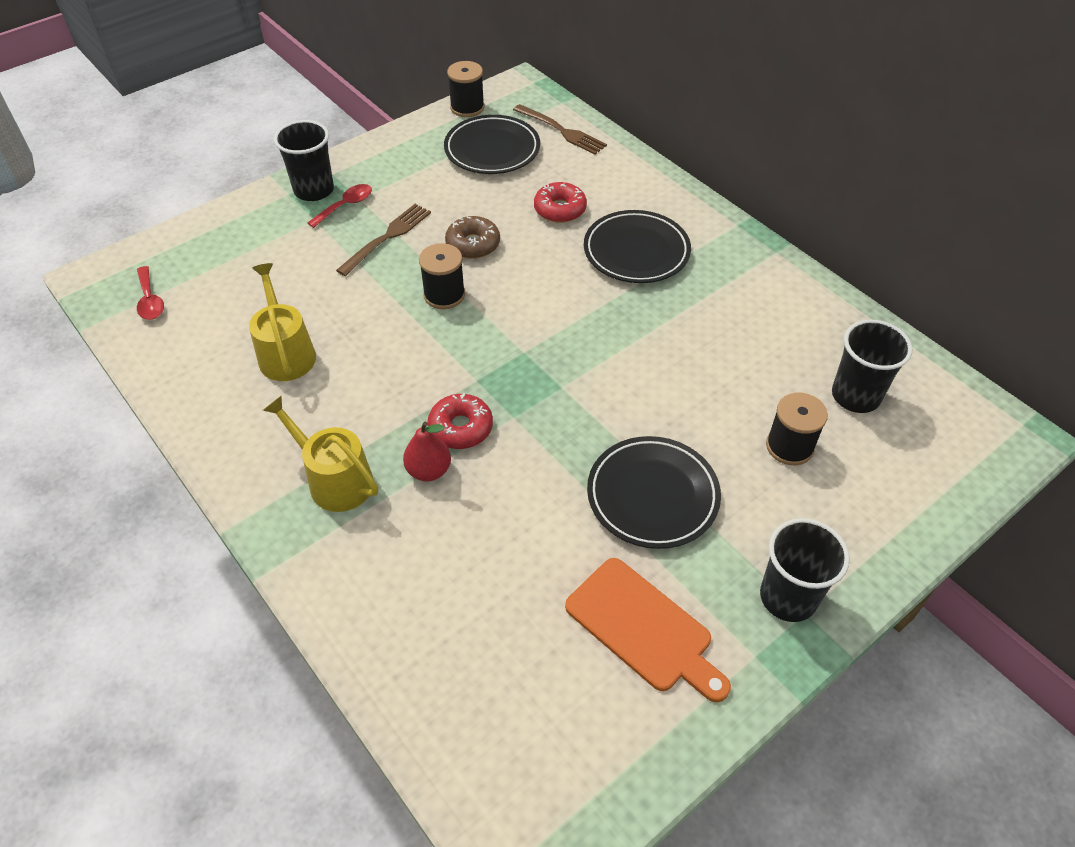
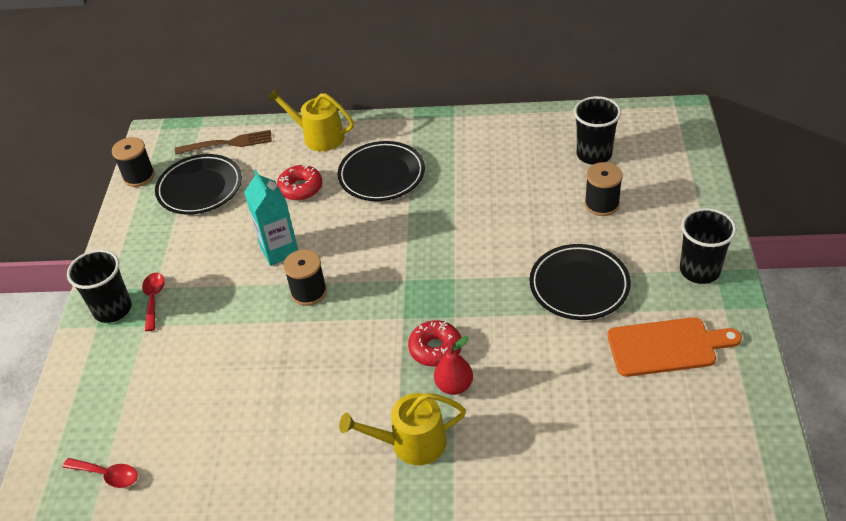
camera: 45 degrees left, 5 degrees down
yellow watering can [249,263,316,381] -> yellow watering can moved to [267,88,354,151]
brown fork [336,204,431,276] -> none
brown donut [445,216,500,259] -> turquoise carton [244,170,298,266]

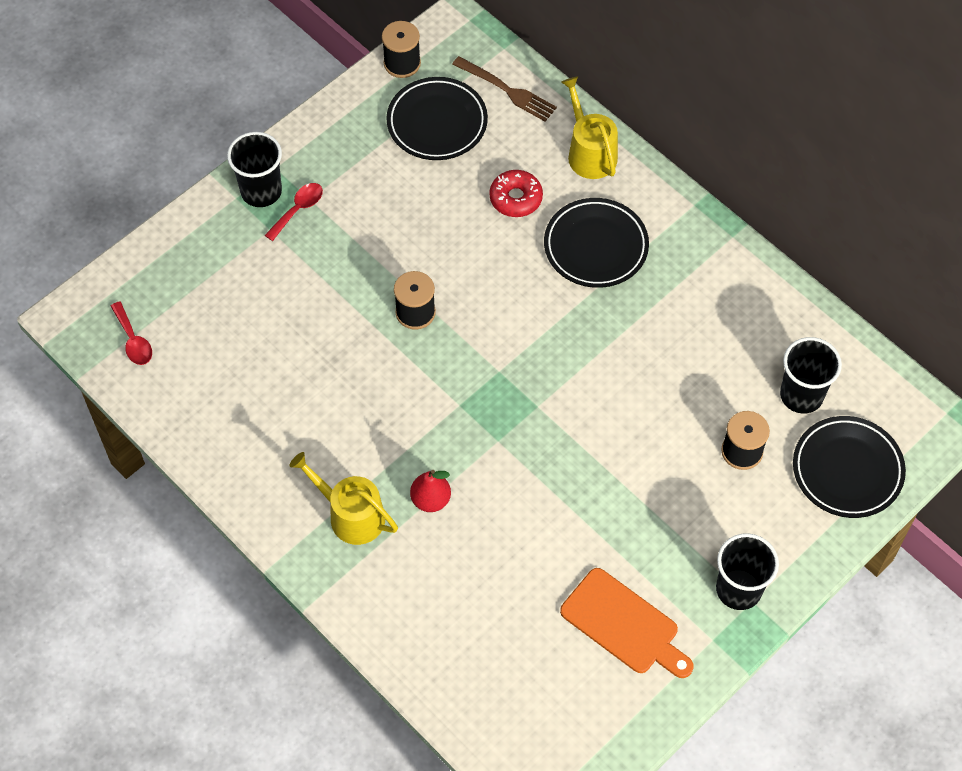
camera: 40 degrees right, 15 degrees up
turquoise carton [244,170,298,266] -> none
red donut [408,320,461,367] -> none
black plate [530,244,631,320] -> black plate moved to [793,416,906,518]

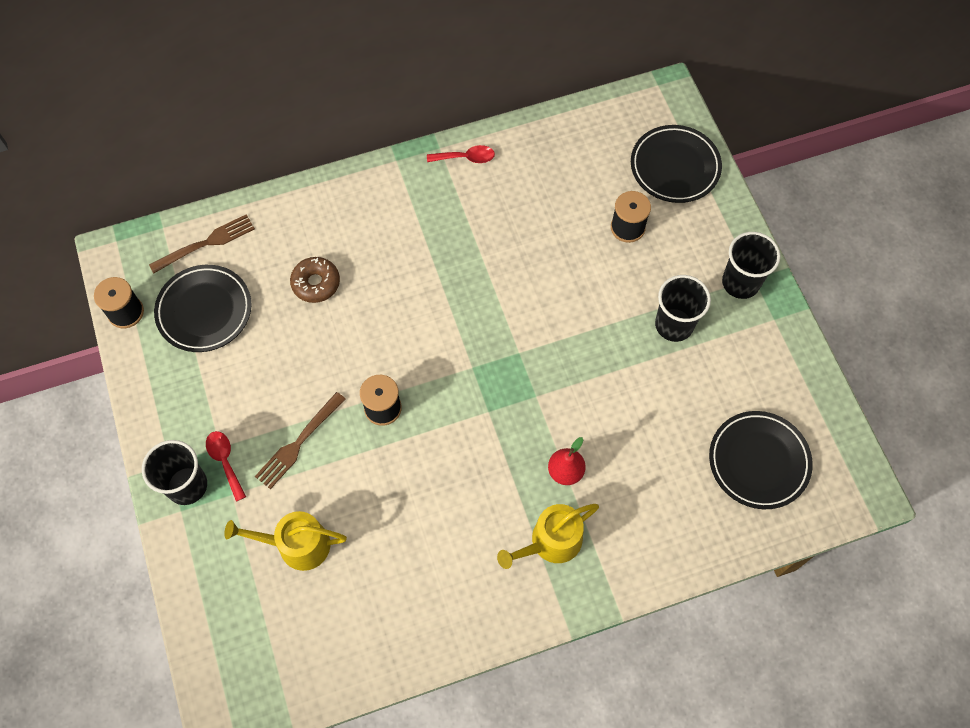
camera: 65 degrees left, 5 degrees up
red spoon [111,301,152,365] -> red spoon moved to [427,145,495,163]
red donut [489,170,543,217] -> brown donut [290,257,340,303]
black plate [544,198,649,288] -> black plate moved to [709,411,813,509]
orange cutting board [560,568,694,678] -> none
yellow watering can [561,76,618,179] -> yellow watering can moved to [224,511,347,571]
black cup [780,337,842,414] -> black cup moved to [655,275,711,342]
none -> brown fork [255,392,346,489]

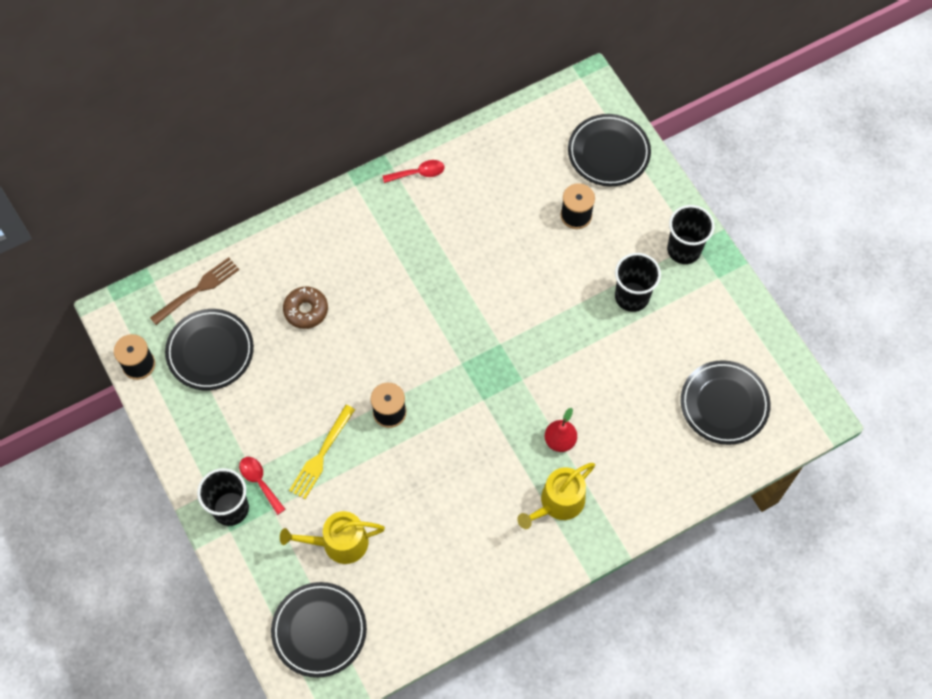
camera: 10 degrees left, 0 degrees up
brown fork [255,392,346,489] -> yellow fork [289,405,355,499]
none -> black plate [271,582,367,678]

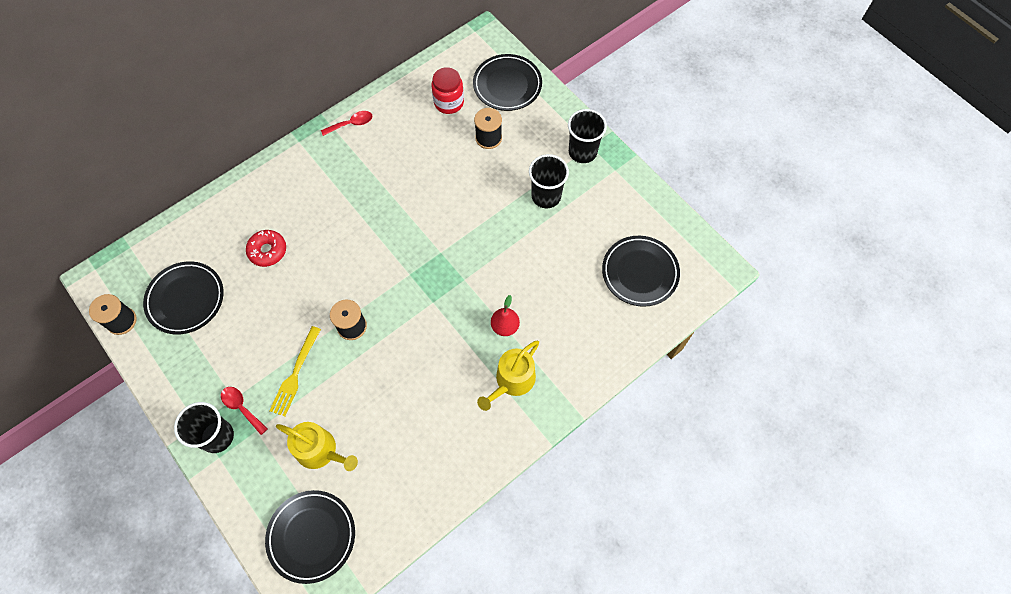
camera: 10 degrees left, 0 degrees up
brown fork [150,257,239,325] -> none
yellow watering can [280,511,385,564] -> yellow watering can turned 135 degrees counterclockwise [276,422,358,471]
brown donut [283,287,328,329] -> red donut [246,230,286,267]
none -> red jar [431,67,464,114]

